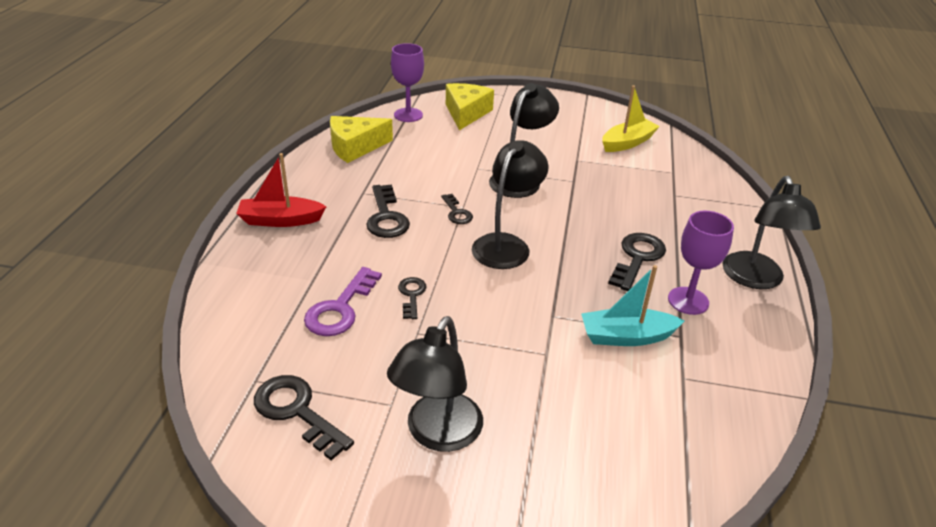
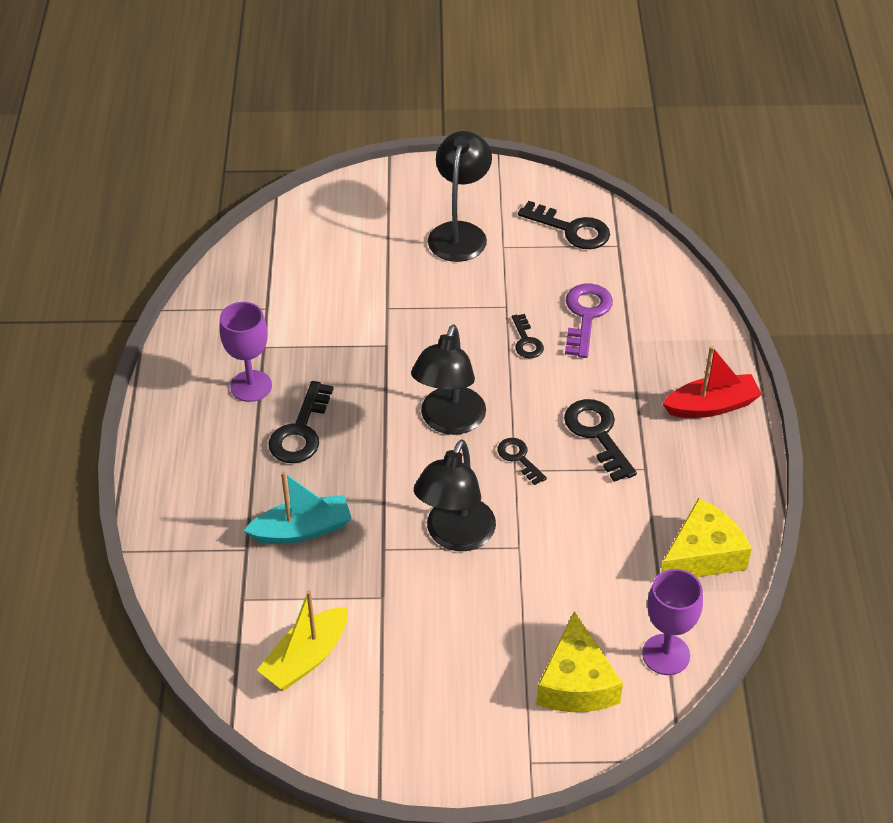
camera: 170 degrees right, 10 degrees up
turquoise boat [581,265,684,346] -> turquoise boat moved to [244,471,352,544]
black lamp [722,176,821,289] -> none

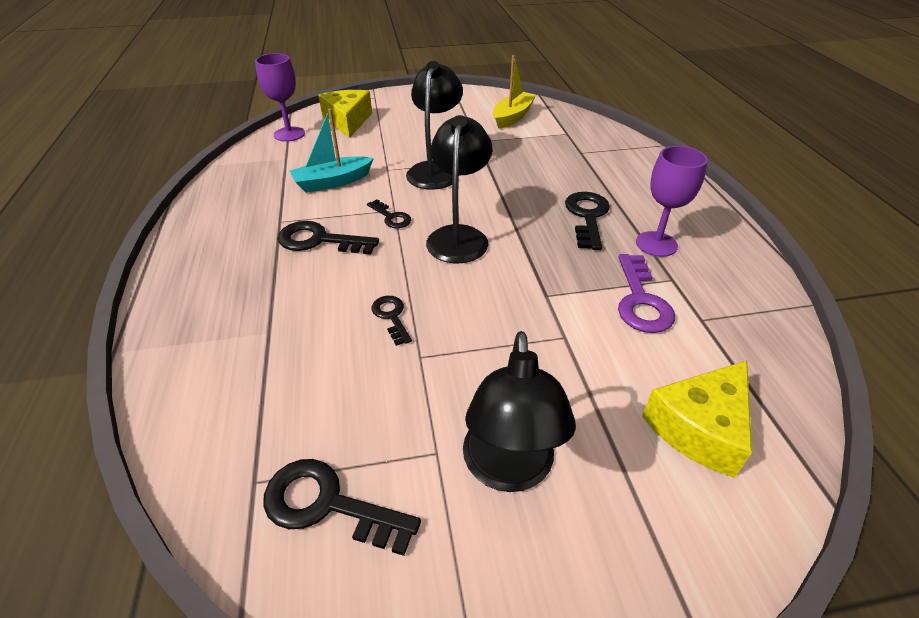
camera: 170 degrees right, 5 degrees down
turquoise boat [244,471,352,544] -> turquoise boat moved to [290,109,374,193]
black key [564,399,637,482] -> black key turned 135 degrees clockwise [278,221,379,255]
purple key [565,283,613,358] -> purple key moved to [618,254,675,333]
yellow cheese [661,498,752,577] -> yellow cheese moved to [642,361,752,478]
red boat [663,346,762,418] -> none

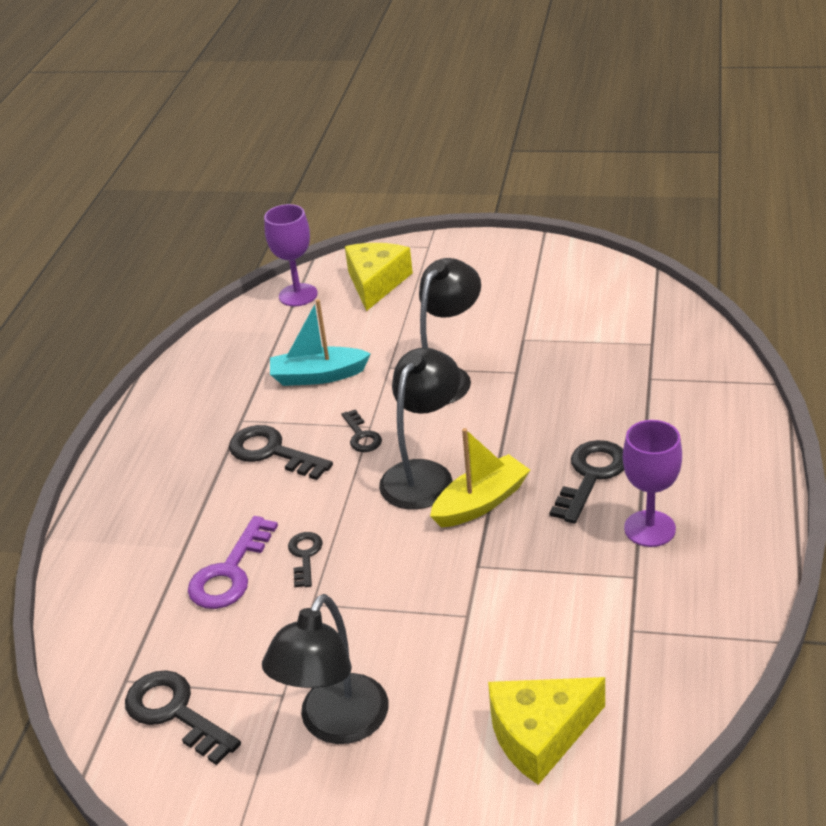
camera: 25 degrees right, 5 degrees down
yellow boat [493,55,536,129] -> yellow boat moved to [430,428,530,527]
purple key [618,254,675,333] -> purple key moved to [188,516,278,609]

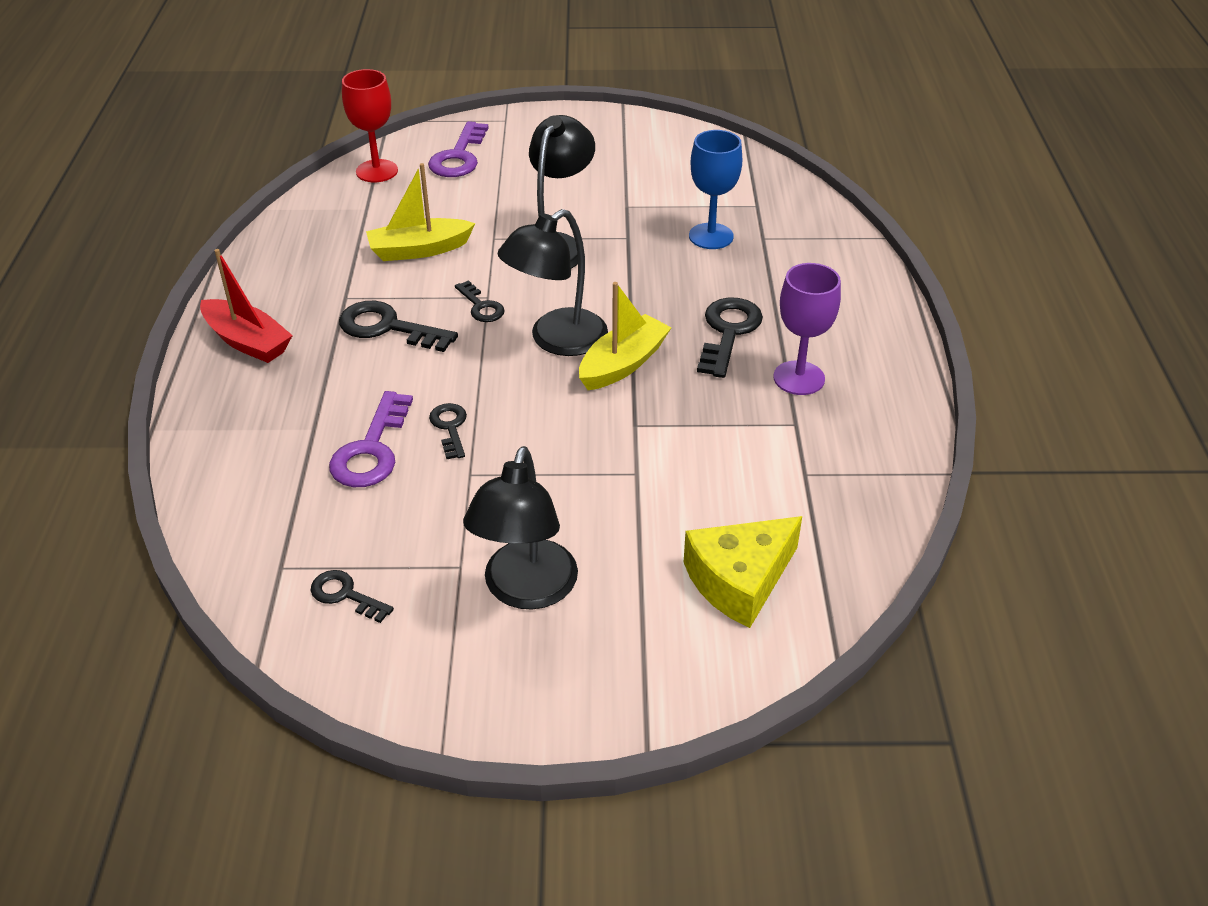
camera: 15 degrees left, 5 degrees up
black key [125,670,241,765] -> black key [310,570,394,623], size x0.59
purple goblet [264,204,318,306] -> red goblet [342,69,398,182]
turquoise boat [270,299,371,386] -> yellow boat [366,163,475,261]
yellow cheese [345,243,413,311] -> purple key [428,121,489,177]
black lamp [379,348,461,509] -> black lamp turned 150 degrees counterclockwise [498,209,608,356]
none -> red boat [200,249,293,363]
none -> blue goblet [689,130,742,249]

